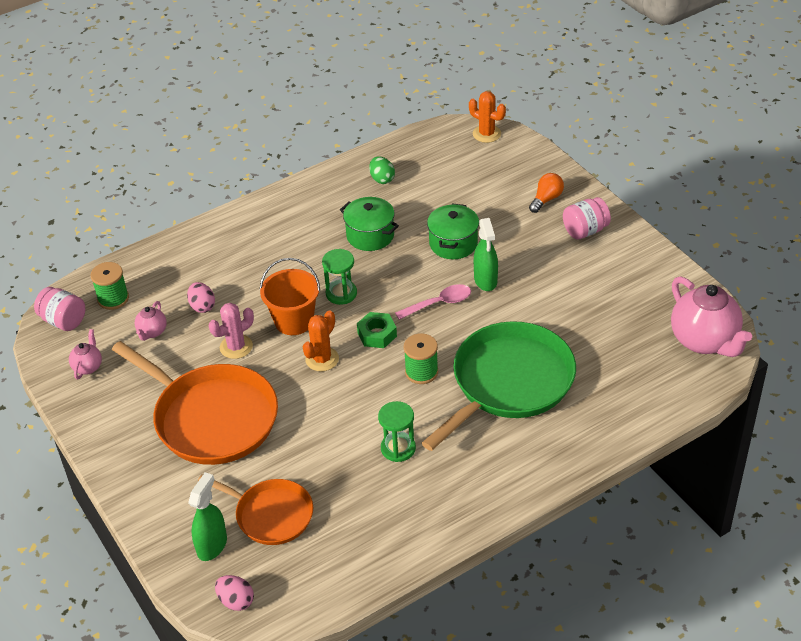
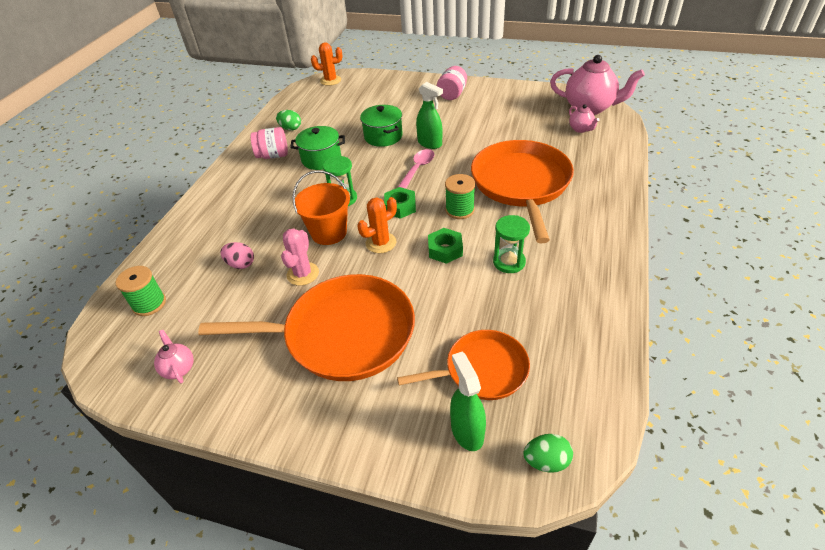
camera: 40 degrees left, 0 degrees up
pink jar [34,287,85,331] -> pink jar moved to [251,127,288,159]
pink teapot [135,301,167,341] -> pink teapot moved to [569,104,599,133]
pink egg [215,575,254,611] -> green egg [523,434,573,473]
orange cactus [303,310,339,372] -> orange cactus turned 60 degrees clockwise [357,197,397,253]
green pan [422,321,576,451] -> orange pan [471,140,574,243]
orange light bulb [529,173,564,213] -> none
none -> green nut [428,228,463,264]

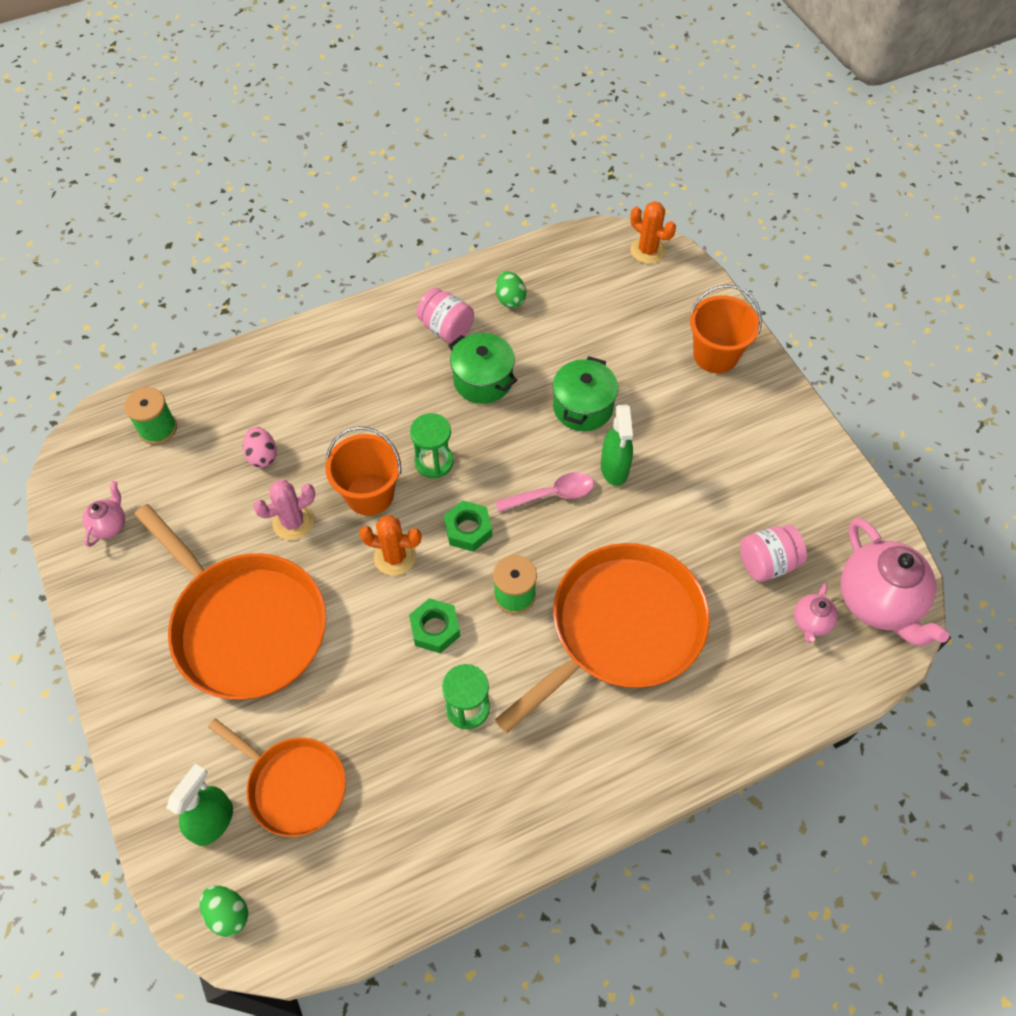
camera: 45 degrees right, 15 degrees up
pink jar [437,66,467,100] -> pink jar moved to [740,525,807,582]
none -> orange bucket [690,285,762,373]

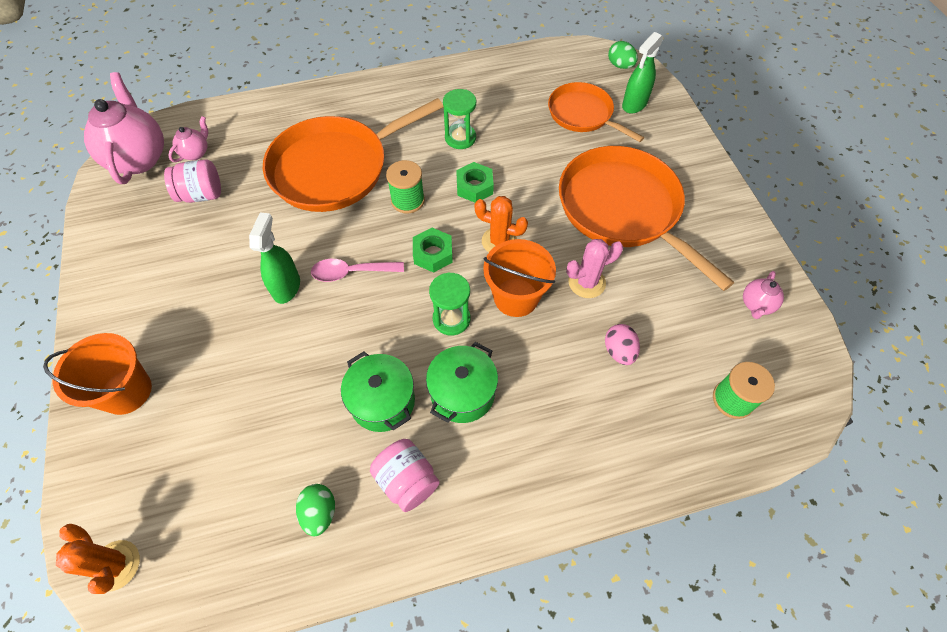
camera: 170 degrees left, 0 degrees up
green pot [553,356,618,431] -> green pot moved to [426,342,498,423]

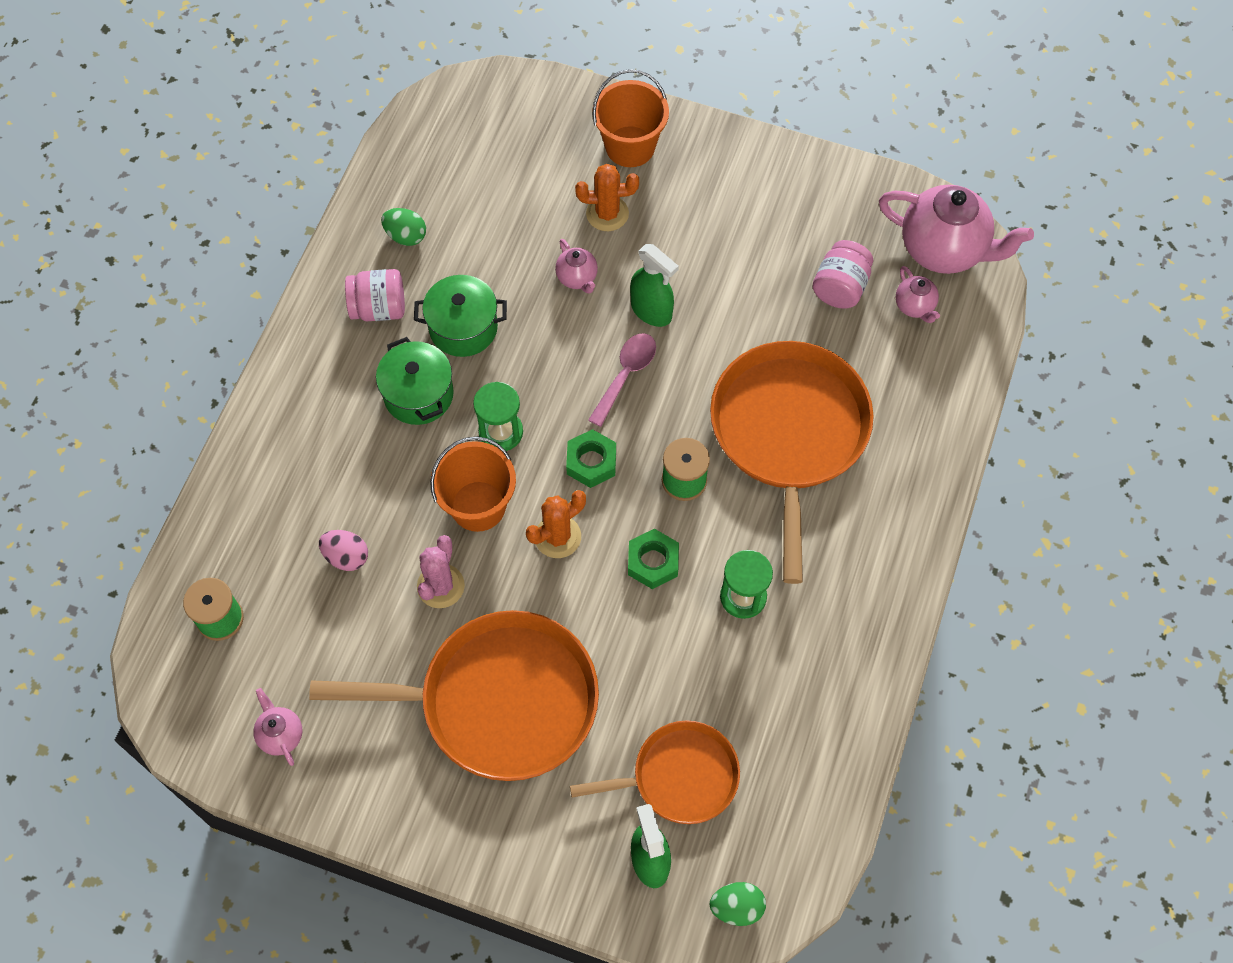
camera: 125 degrees right, 5 degrees up
orange cactus [56,524,140,594] -> orange cactus moved to [575,164,639,231]
none -> pink teapot [555,239,598,294]

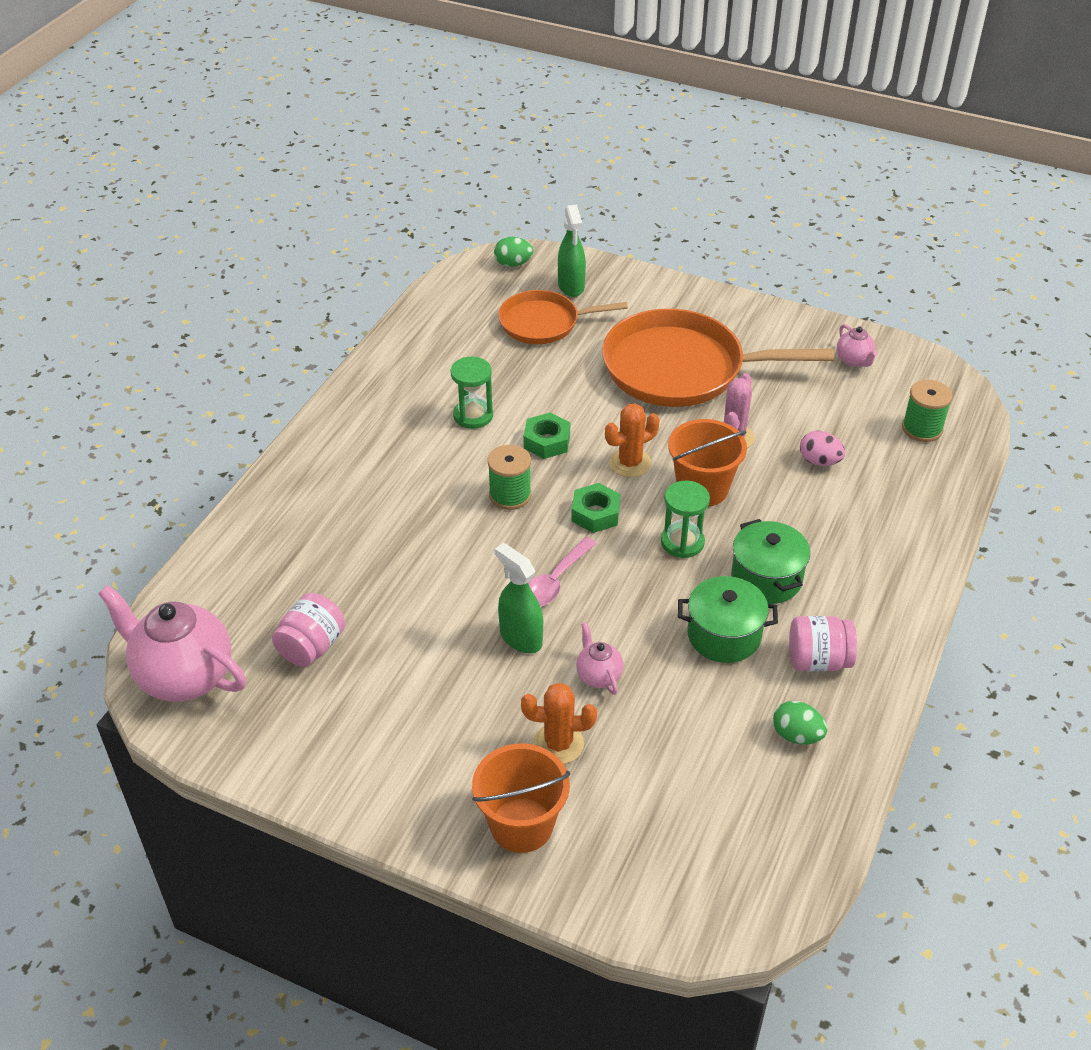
camera: 175 degrees left, 20 degrees down
orange pan [710,341,874,584] -> none
pink teapot [895,266,940,323] -> none

